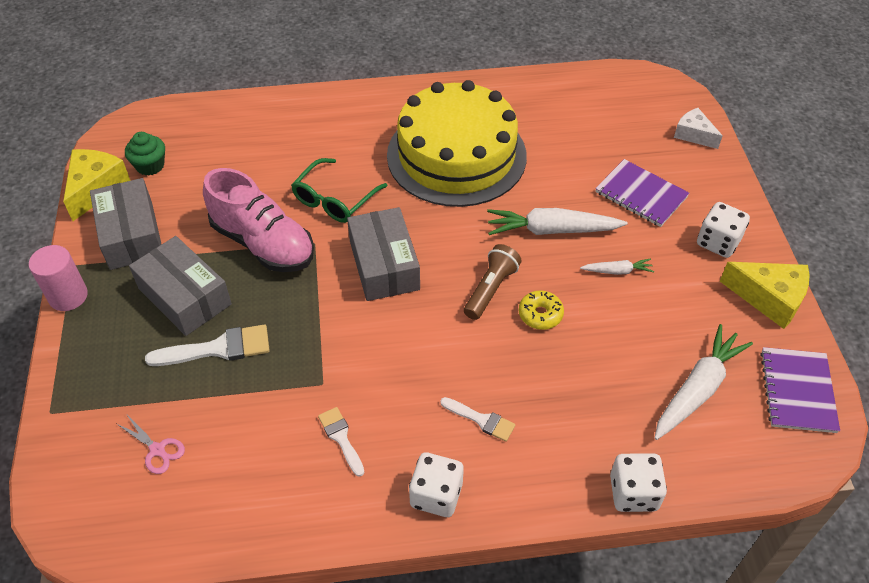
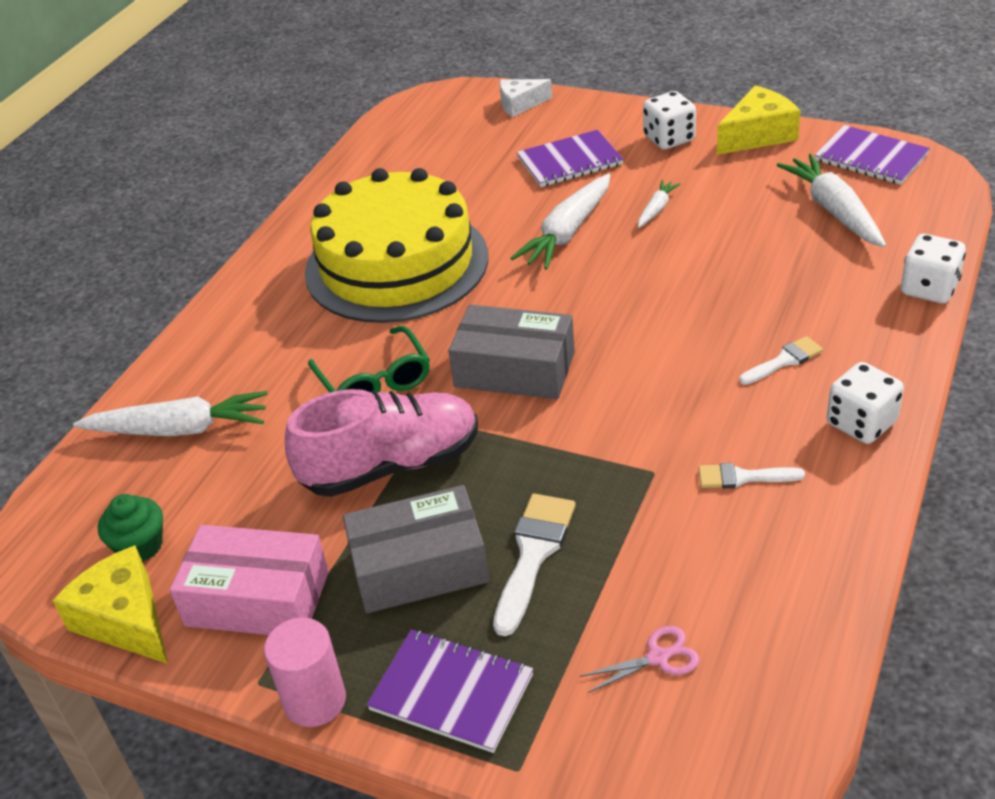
camera: 55 degrees left, 10 degrees down
grey box [90,178,162,270] -> pink box [170,525,329,635]
brown flashlight [464,244,522,320] -> none
yellow donut [519,291,564,330] -> none
none -> white carrot [73,391,268,437]
none -> purple notebook [367,629,533,753]

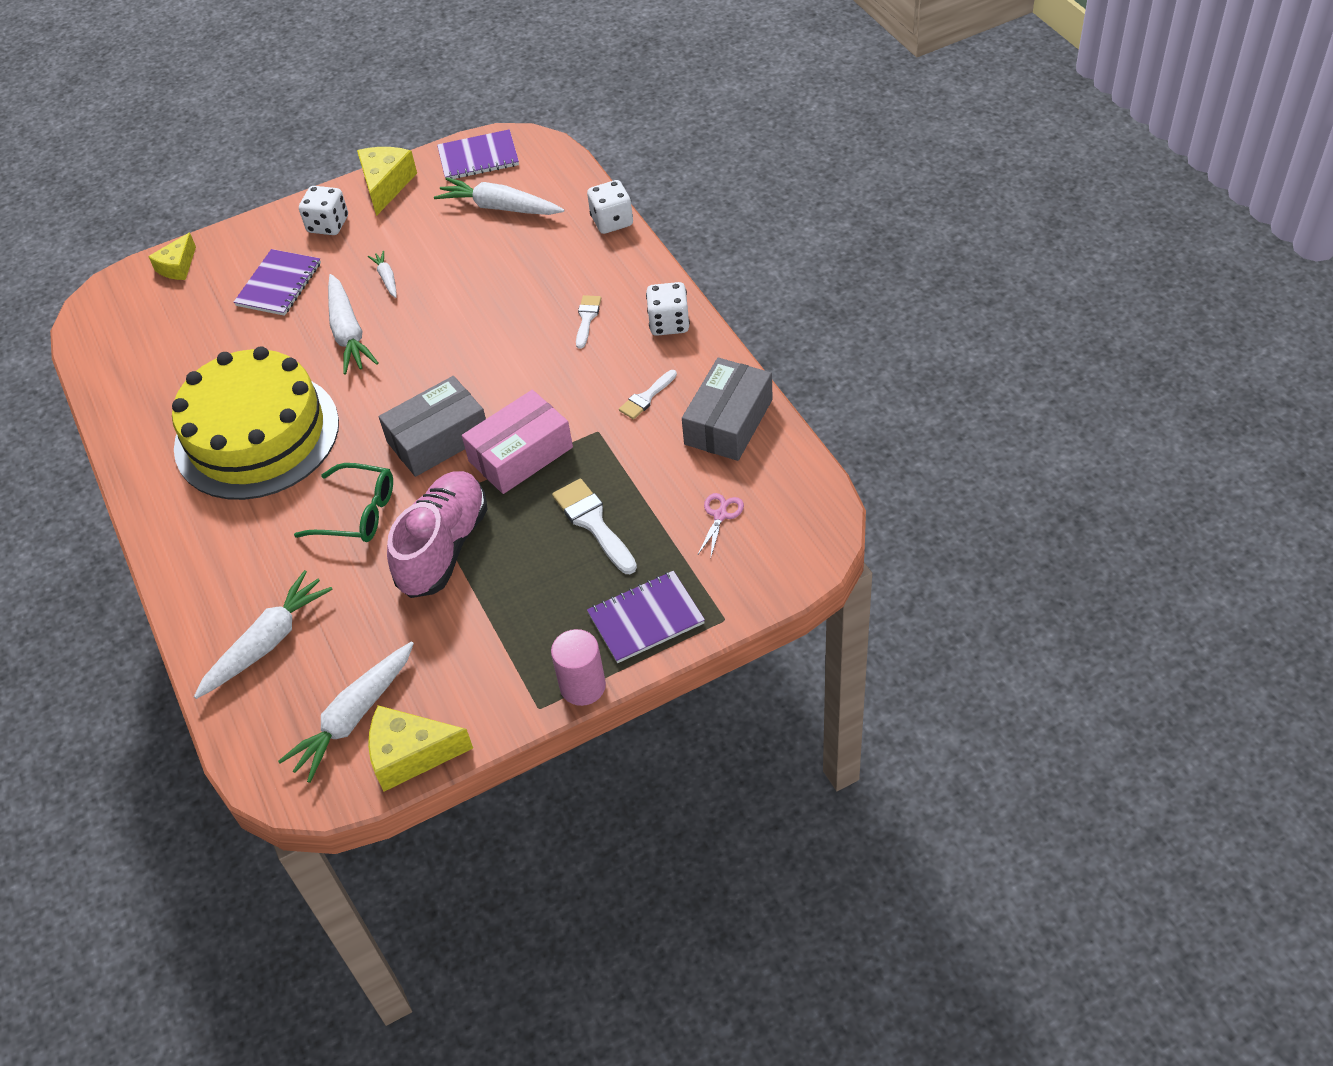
camera: 50 degrees left, 10 degrees up
green cupcake [98,494,163,562] -> white carrot [278,642,414,783]
pink box [170,525,329,635] -> pink box moved to [462,390,573,494]
grey box [343,485,489,613] -> grey box moved to [682,358,773,461]
white cheese [500,79,552,117] -> yellow cheese [148,233,196,280]

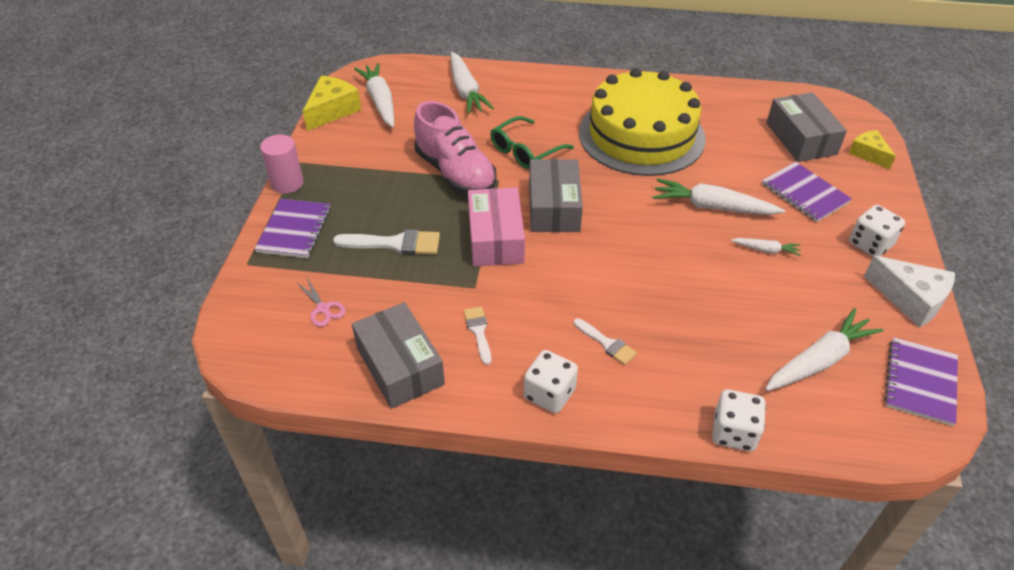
camera: 120 degrees right, 5 degrees down
yellow cheese [357,147,417,216] -> white cheese [864,256,955,328]
none -> grey box [766,92,847,162]

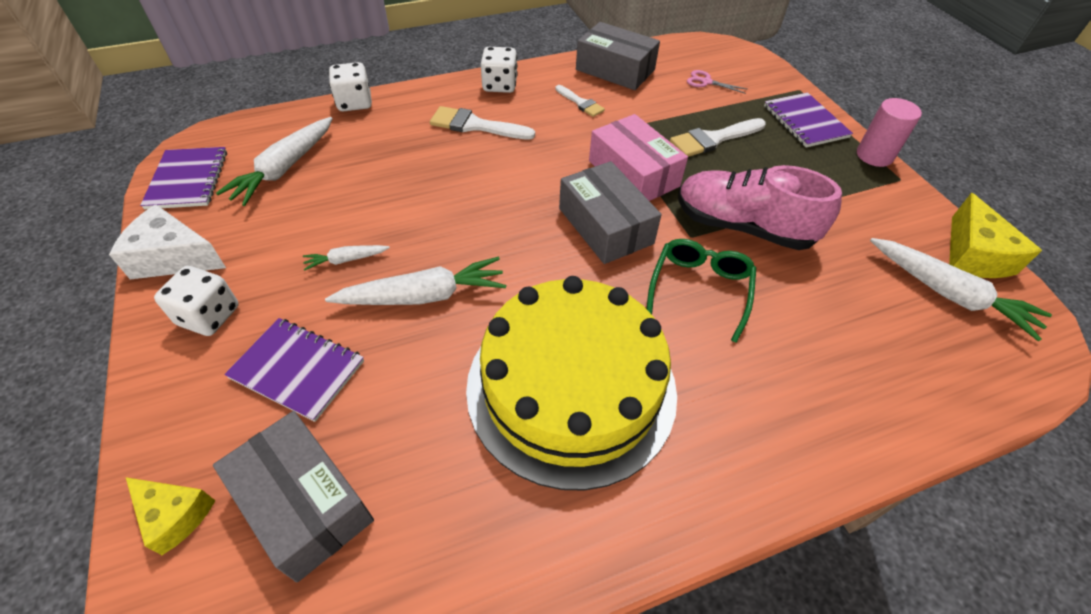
camera: 150 degrees right, 5 degrees up
white carrot [451,52,494,114] -> none
white brush [574,318,637,365] -> white brush [430,106,535,140], size x1.62

